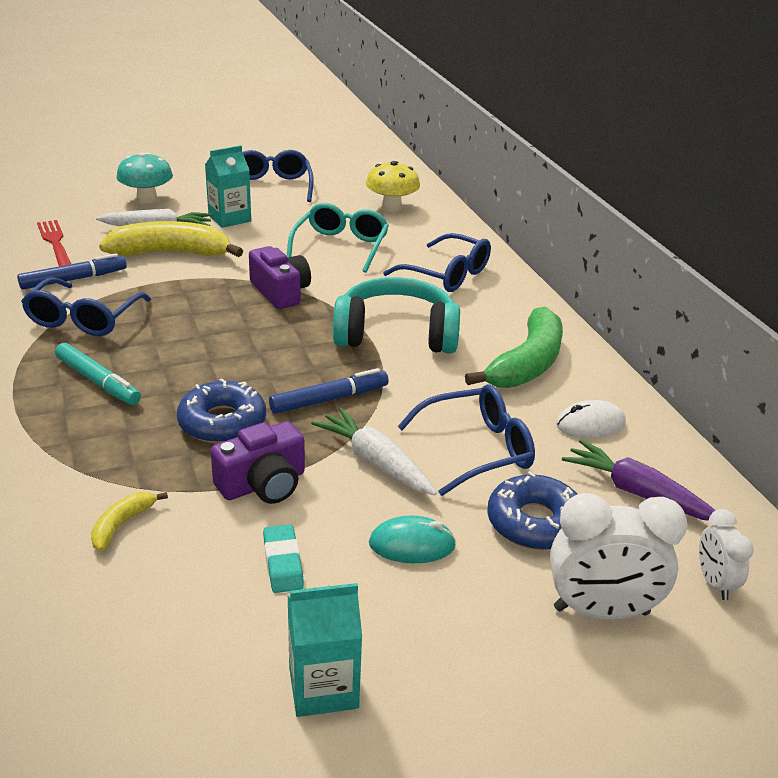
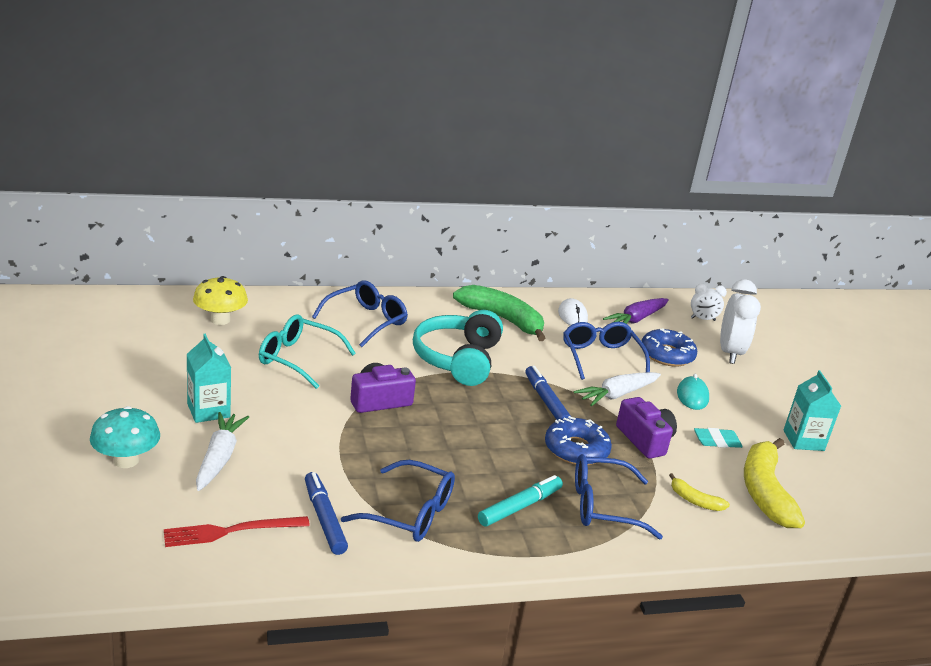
camera: 85 degrees left, 5 degrees down
yellow banana [99,221,243,257] -> yellow banana moved to [744,438,805,528]
blue glasses [243,150,314,202] -> blue glasses moved to [575,454,663,540]

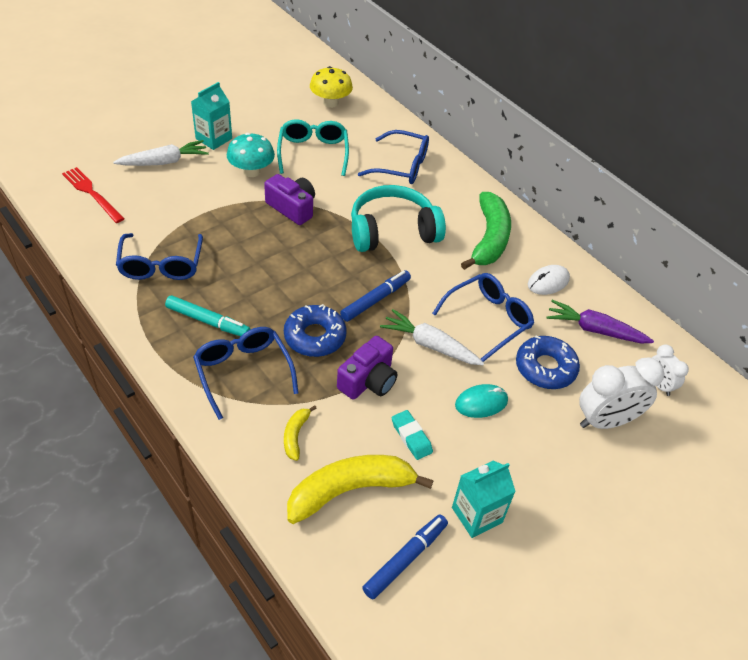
camera: 65 degrees right, 20 degrees up
turquoise mushroom [90,406,160,468] -> turquoise mushroom moved to [227,133,275,177]
blue marker [305,472,348,555] -> blue marker moved to [362,514,448,599]

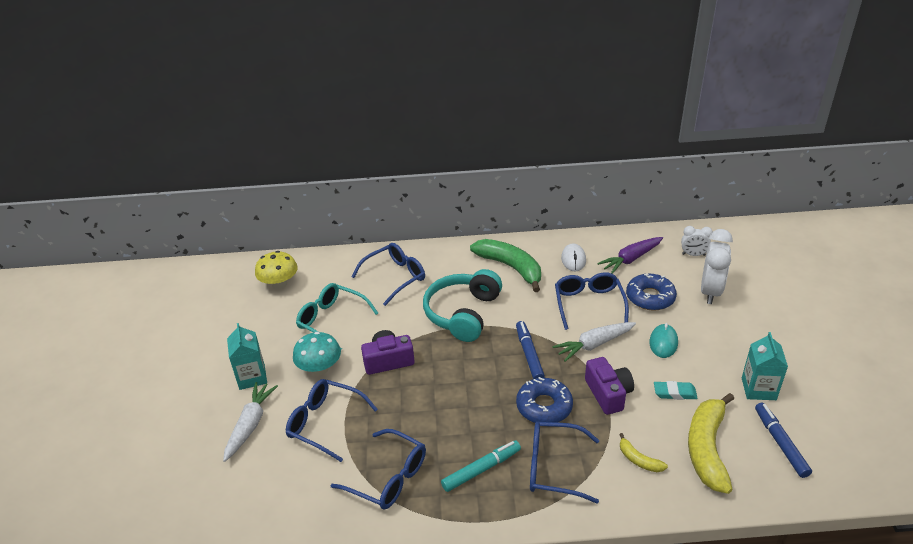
camera: 50 degrees left, 10 degrees down
red fork [62,167,125,223] -> none
none -> blue glasses [286,379,378,462]

